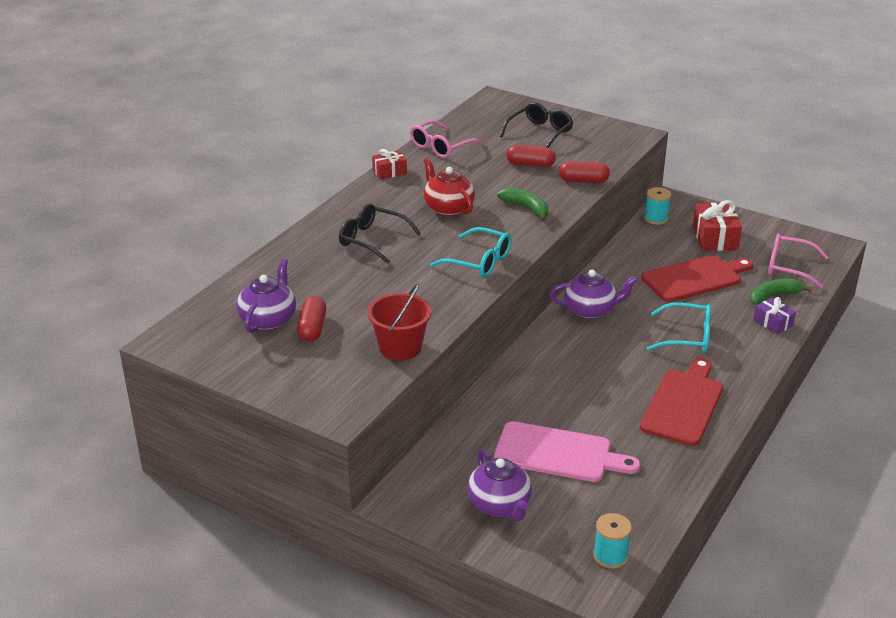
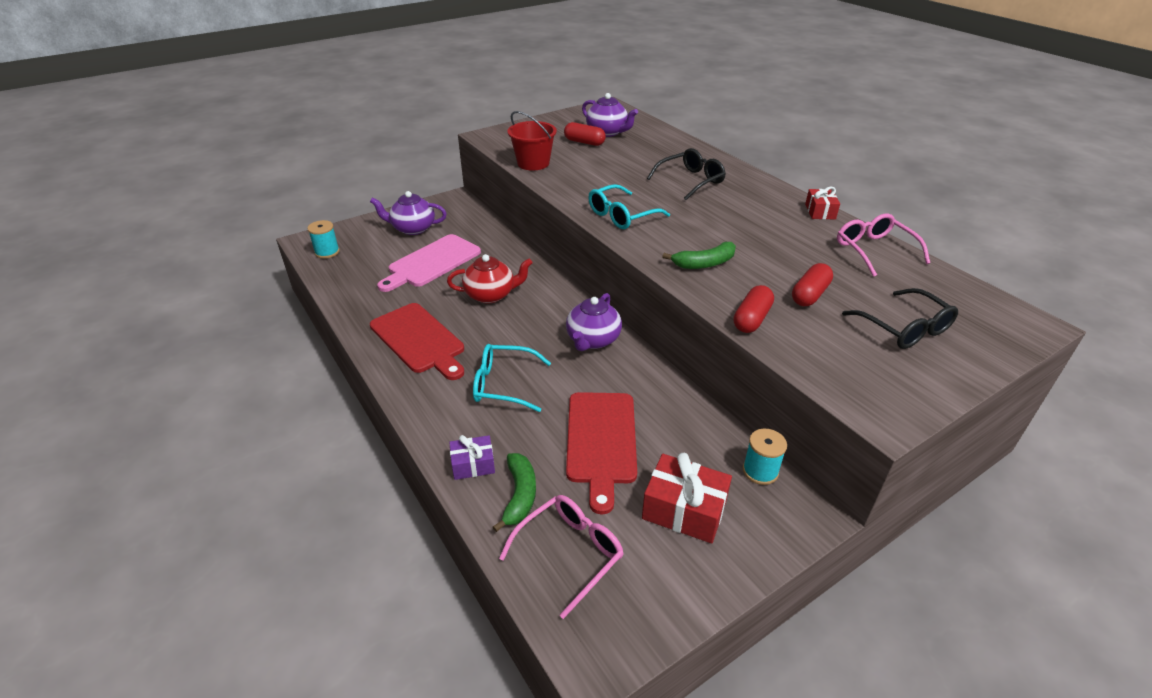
camera: 115 degrees right, 5 degrees up
red teapot [423,158,475,216] -> red teapot moved to [447,254,533,303]
turquoise glasses [647,302,711,353] -> turquoise glasses turned 60 degrees clockwise [473,344,551,412]

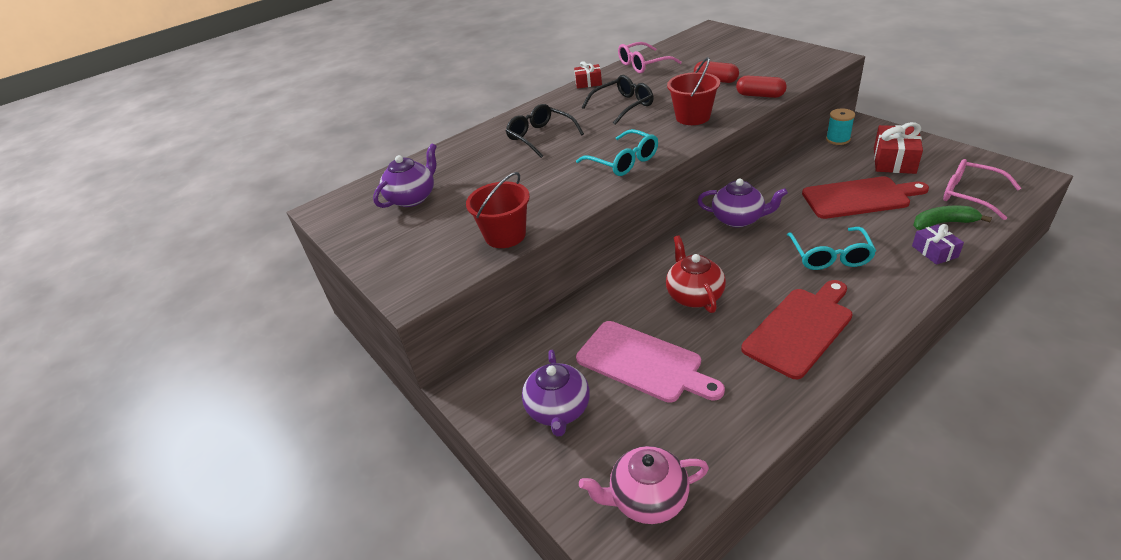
camera: 90 degrees left, 0 degrees up
turquoise spool [307,220,340,259] -> pink teapot [579,446,709,524]
red capsule [564,122,606,146] -> none
green banana [662,242,736,269] -> red bucket [667,57,720,125]
black glasses [842,288,958,349] -> black glasses moved to [582,75,654,125]

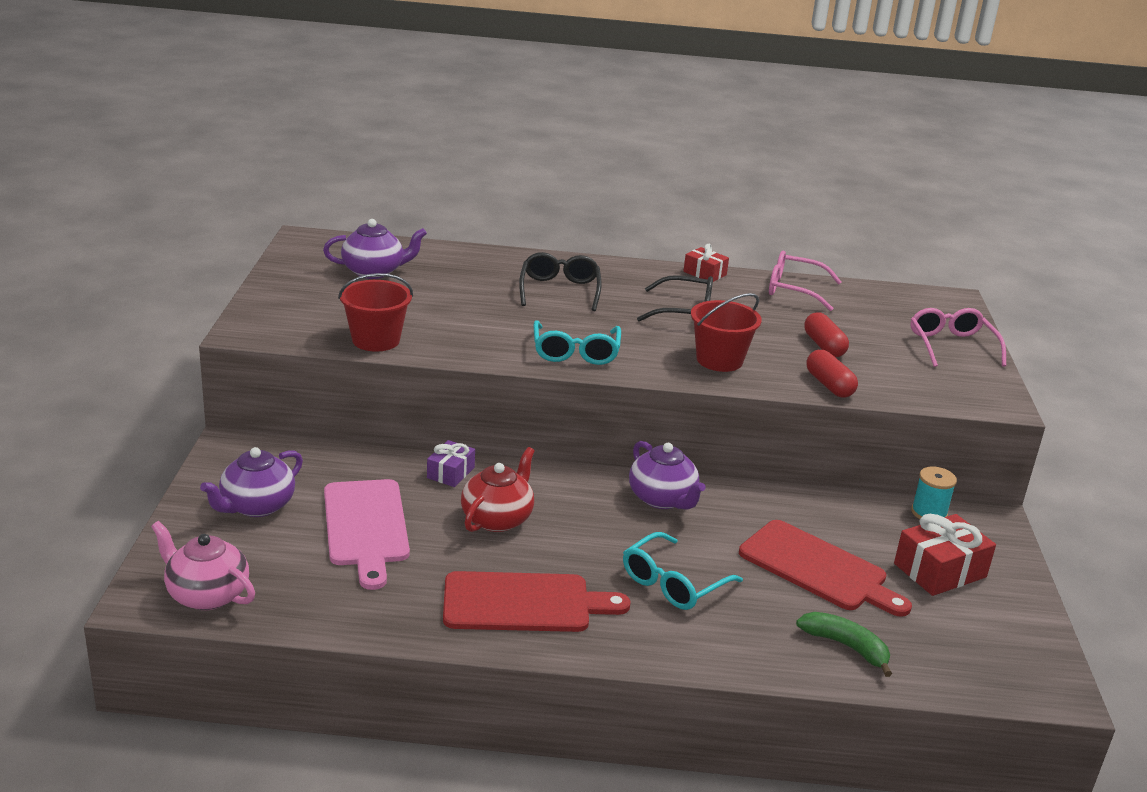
camera: 35 degrees right, 10 degrees down
purple gift [912,224,964,265] -> purple gift moved to [427,440,475,487]
pink glasses [943,159,1021,220] -> pink glasses moved to [911,308,1006,367]

